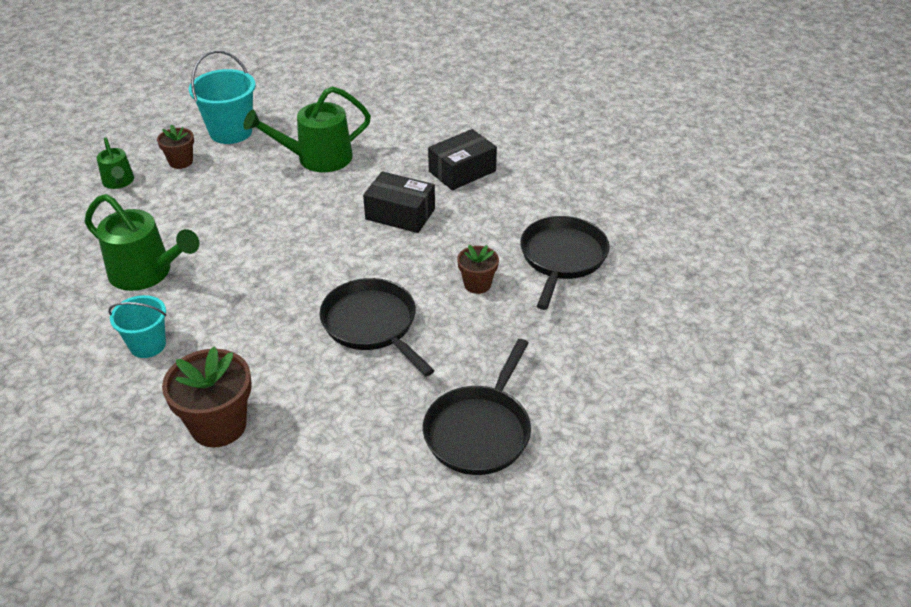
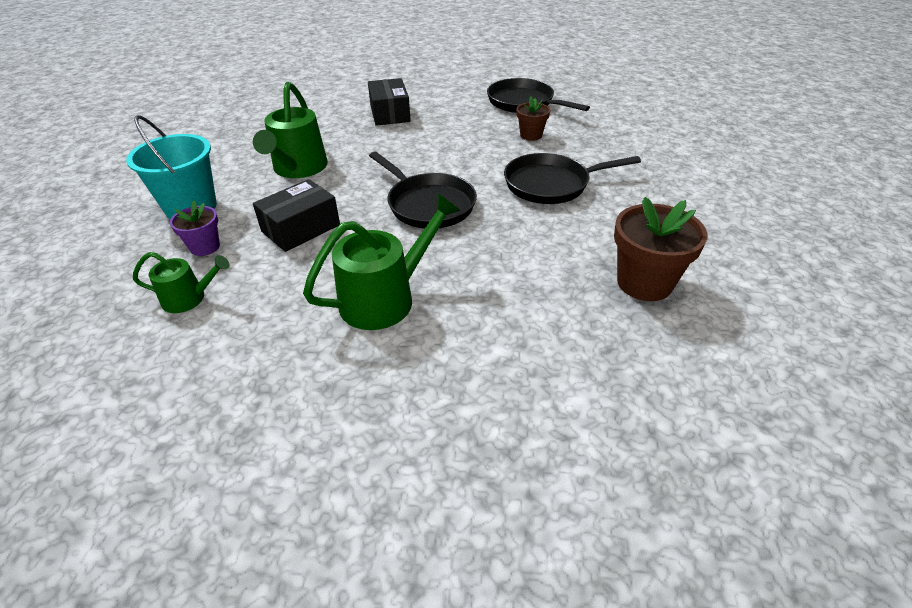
camera: 65 degrees left, 0 degrees up
turquoise bucket [108,295,166,358] -> none
brown flower pot [157,124,194,169] -> purple flower pot [170,200,220,256]
black box [363,171,435,233] -> black box moved to [253,179,340,252]
black pan [423,339,531,475] -> black pan moved to [369,151,477,229]

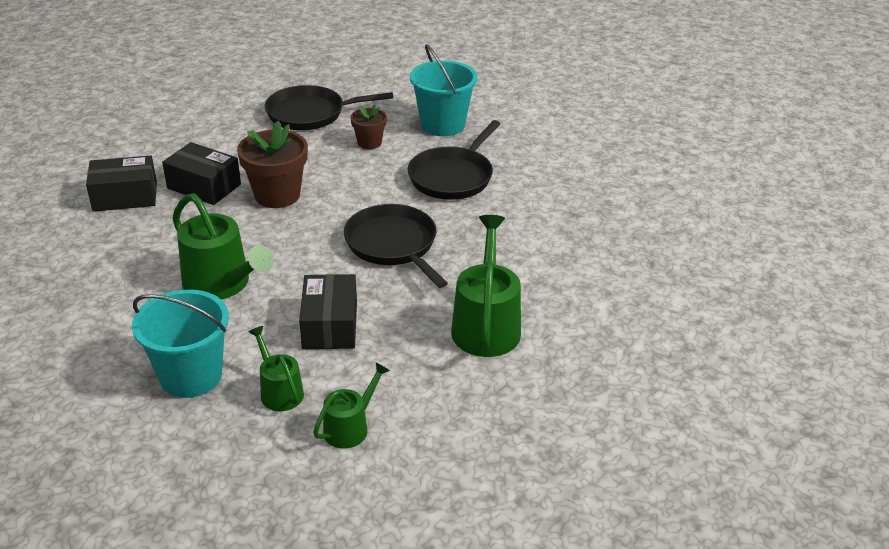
camera: 50 degrees left, 5 degrees down
purple flower pot [170,200,220,256] -> green watering can [248,326,304,411]
black pan [369,151,477,229] -> black pan turned 120 degrees counterclockwise [344,204,448,288]
brown flower pot [614,197,708,301] -> brown flower pot moved to [237,121,308,208]
none -> black box [86,155,157,212]
none -> turquoise bucket [410,44,478,136]

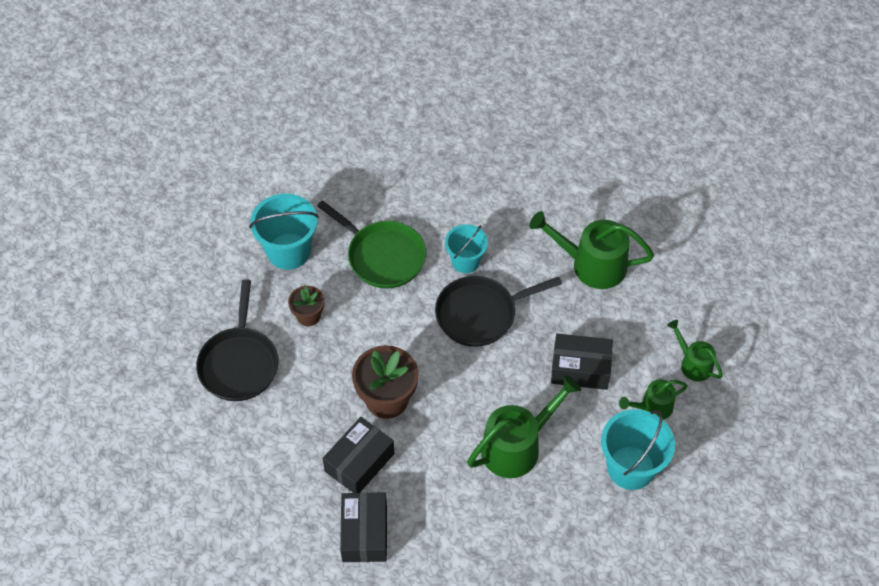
camera: 80 degrees left, 20 degrees up
black pan [408,120,500,200] -> green pan [317,200,426,289]
none -> turquoise bucket [445,224,488,273]

